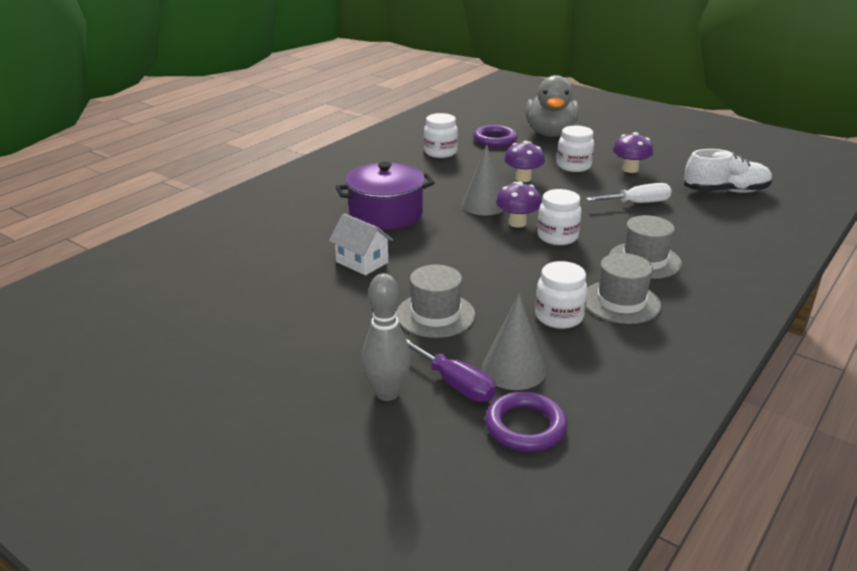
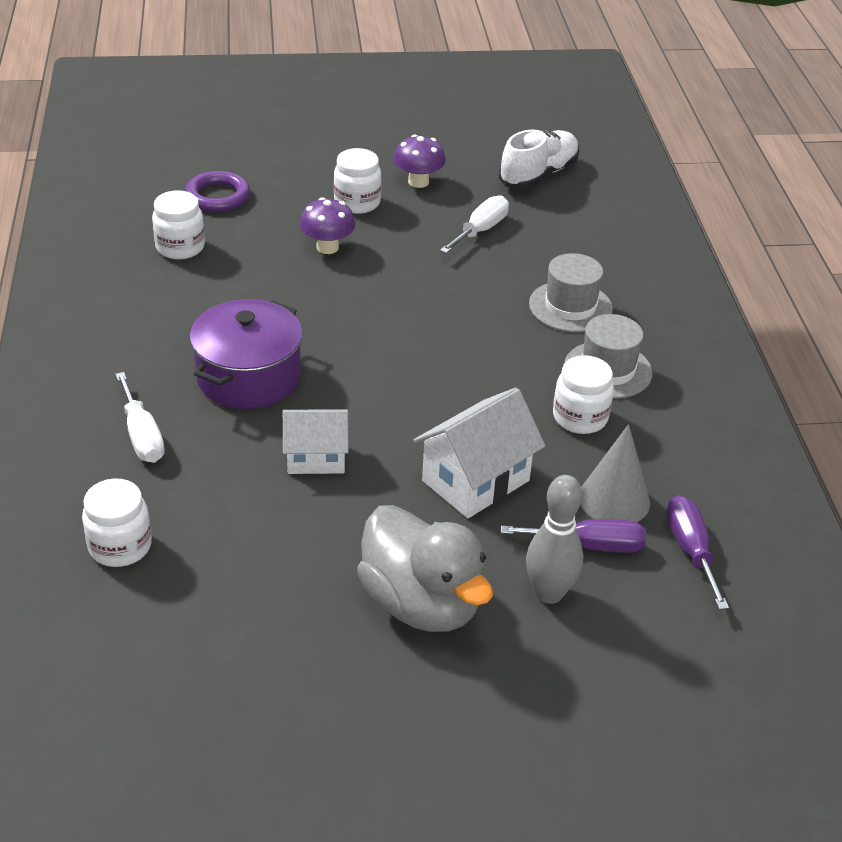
camera: 45 degrees left, 10 degrees up
grey hat [396,265,475,338] -> white house [413,387,545,518]
grey cone [462,145,504,215] -> none
purple ring [485,391,567,452] -> purple screwdriver [666,495,729,610]
purple mushroom [496,182,542,227] -> none
grey duck [525,75,579,137] -> grey duck moved to [357,505,493,632]
white jar [537,189,581,245] -> white jar moved to [82,478,152,567]
none -> white screwdriver [115,372,165,463]

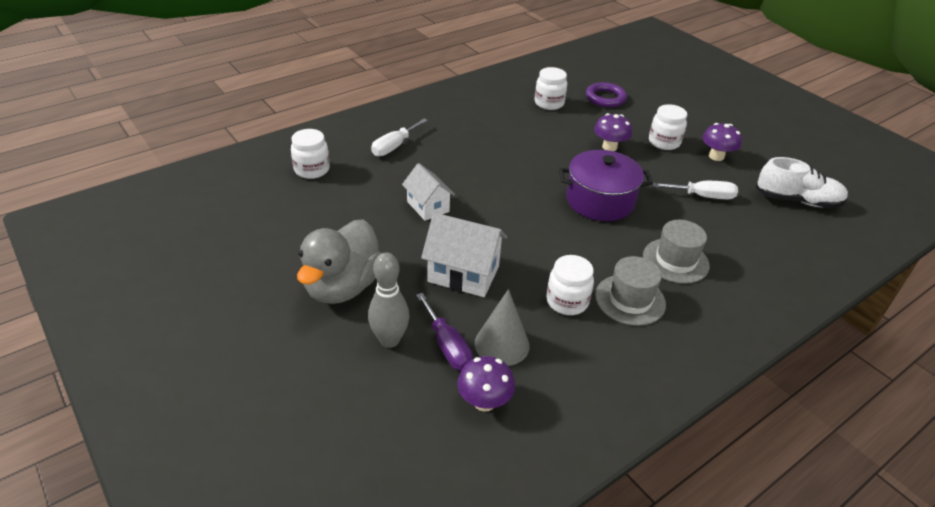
camera: 60 degrees right, 0 degrees up
purple pot [189,299,303,409] -> purple pot moved to [559,150,653,221]
purple screwdriver [666,495,729,610] -> purple mushroom [457,356,515,411]

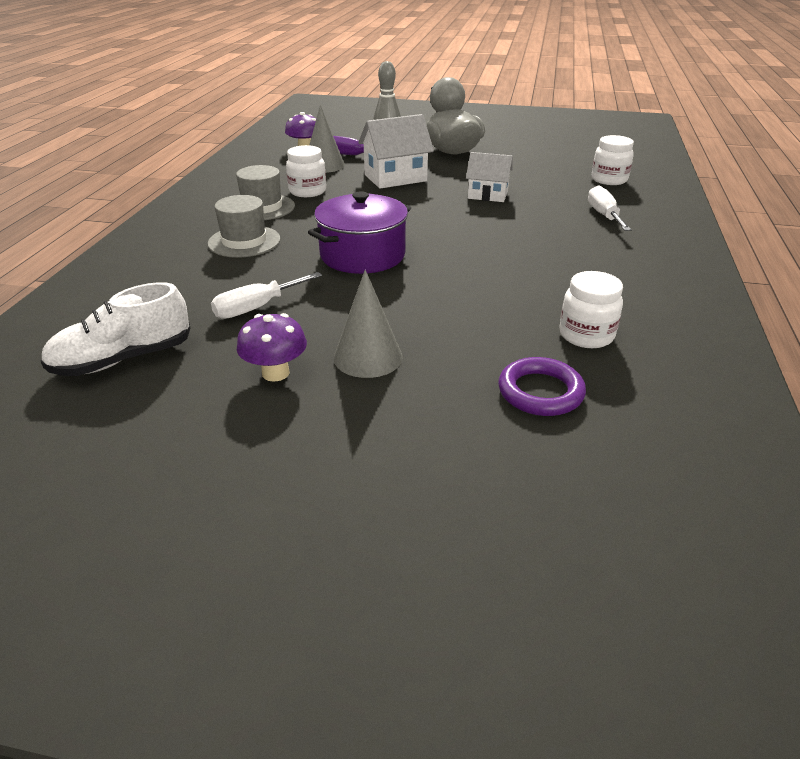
camera: 140 degrees right, 5 degrees down
purple mushroom [594,113,632,151] -> none
white jar [649,104,687,150] -> grey cone [334,270,403,378]

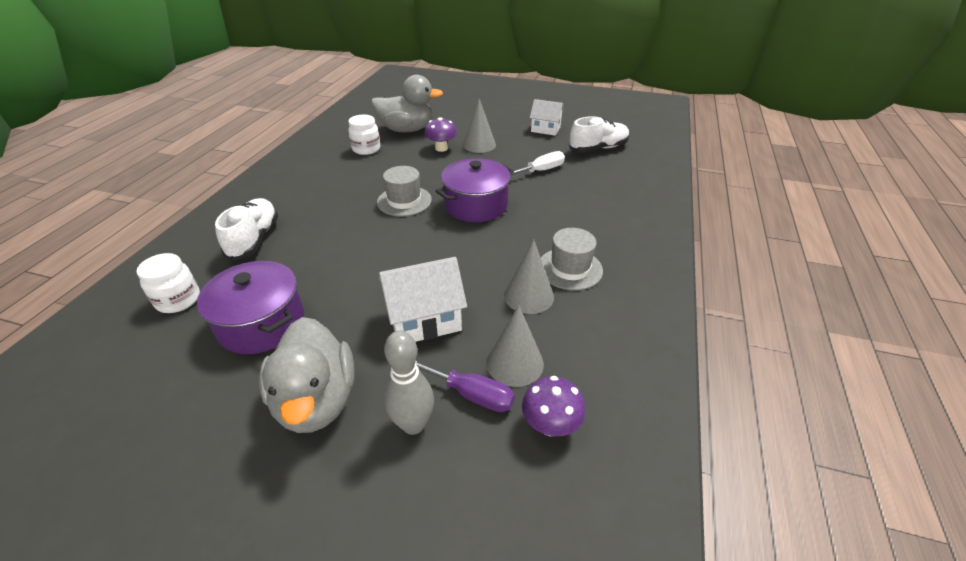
camera: 175 degrees left, 5 degrees up
grey hat [207,195,280,258] -> grey hat moved to [377,166,432,216]
purple mushroom [237,313,307,382] -> purple mushroom moved to [424,118,457,152]
white jar [286,145,326,197] -> grey cone [504,239,554,314]
white house [466,152,513,202] -> white house moved to [530,99,564,136]
purple ring [498,357,586,416] -> grey duck [371,75,443,132]
white screwdriver [588,185,631,231] -> white shoe [215,198,278,260]
none -> purple pot [197,261,304,354]

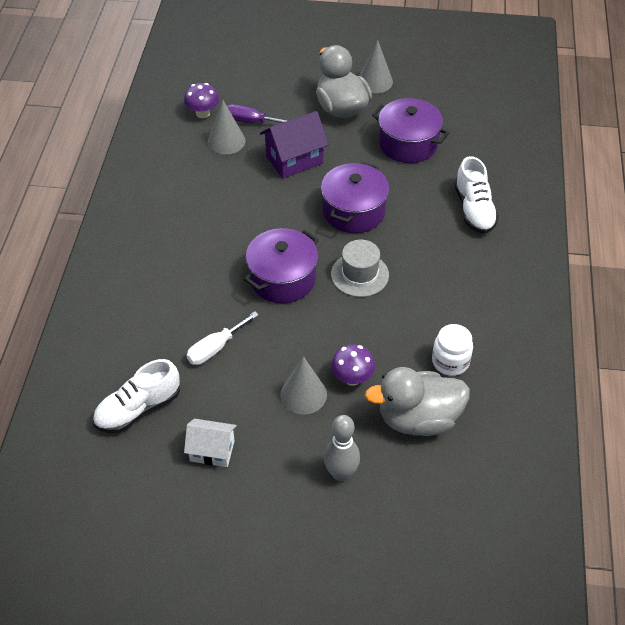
camera: 170 degrees right, 10 degrees up
white jar [137,253,200,313] -> none
white house [379,257,467,342] -> purple house [260,111,329,178]
grey bowling pin [384,331,434,435] -> grey bowling pin moved to [324,415,360,481]
grey cone [504,239,554,314] -> grey cone moved to [359,40,393,93]
grey hat [541,228,603,290] -> none
none -> purple pot [321,162,389,233]

